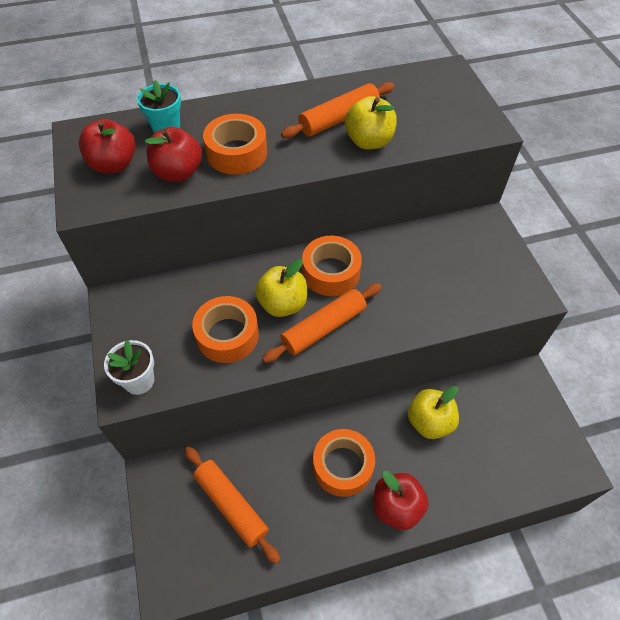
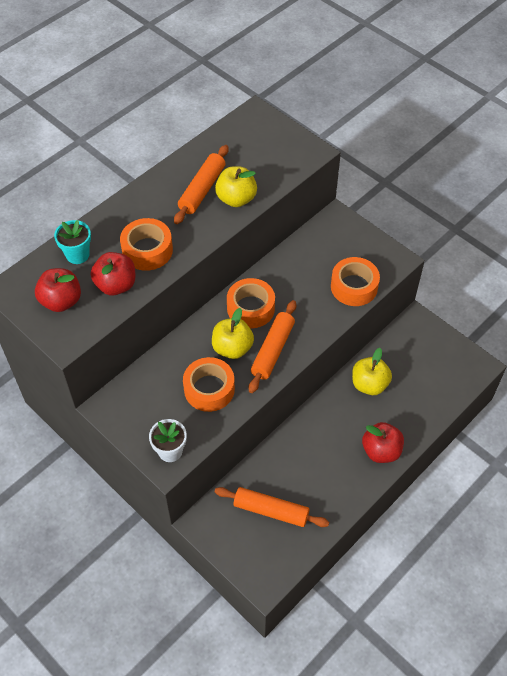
camera: 30 degrees left, 0 degrees up
orange tape [313,429,375,497] -> orange tape moved to [331,257,380,306]

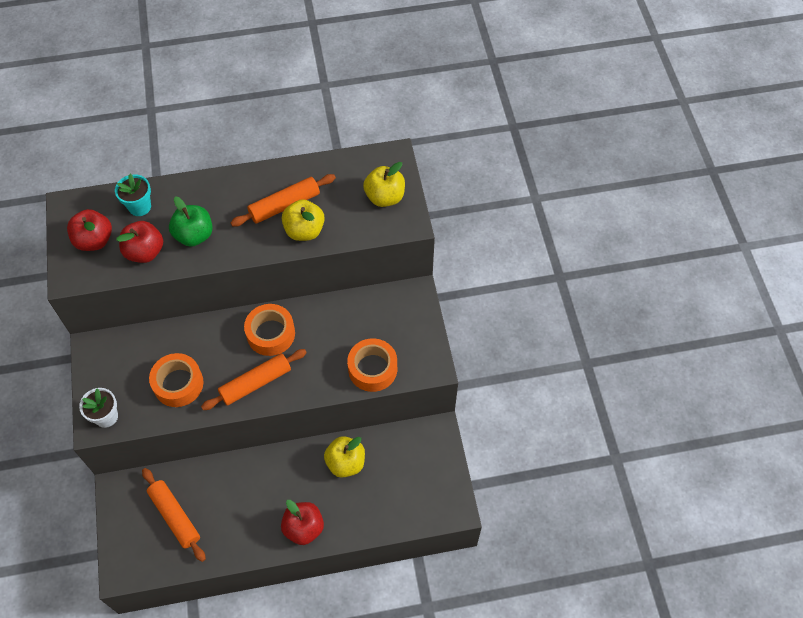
camera: 35 degrees right, 5 degrees up
orange tape [120,218,173,271] -> green apple [169,197,213,247]
yellow apple [212,308,254,359] -> yellow apple moved to [363,162,405,207]

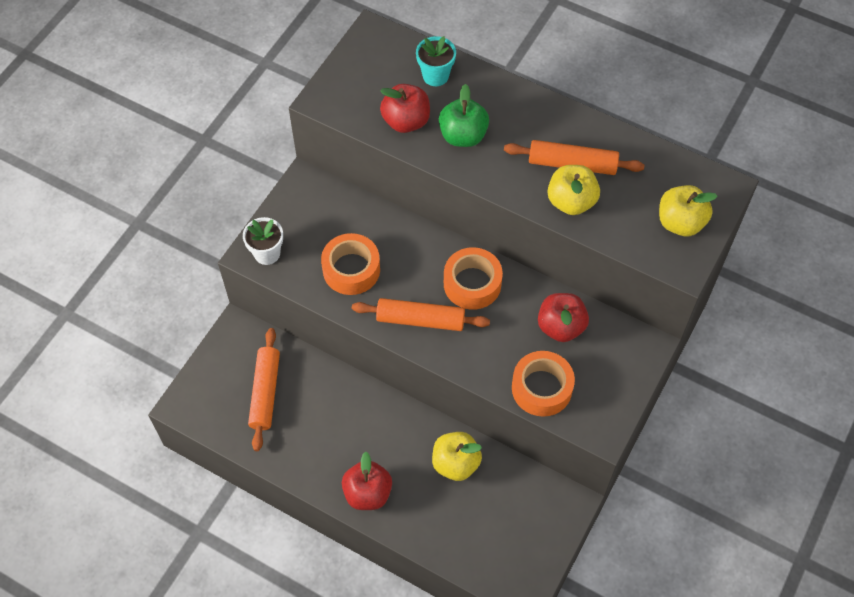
camera: 40 degrees right, 0 degrees up
red apple [67,209,112,251] -> red apple moved to [538,293,589,342]

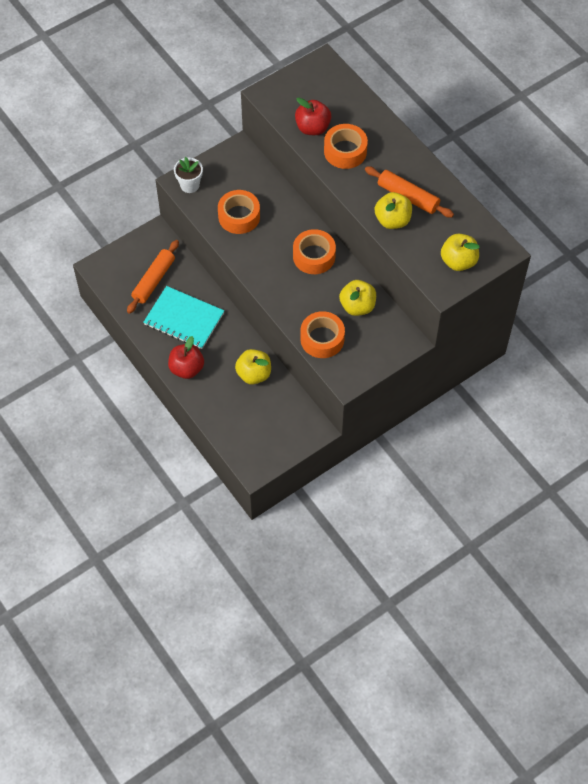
camera: 25 degrees right, 0 degrees up
orange rolling pin [352,298,490,331] -> none
turquoise flower pot [416,36,456,86] -> none
green apple [439,84,489,147] -> orange tape [324,124,368,169]
red apple [538,293,589,342] -> yellow apple [339,280,376,316]
none -> turquoise notebook [143,286,224,349]

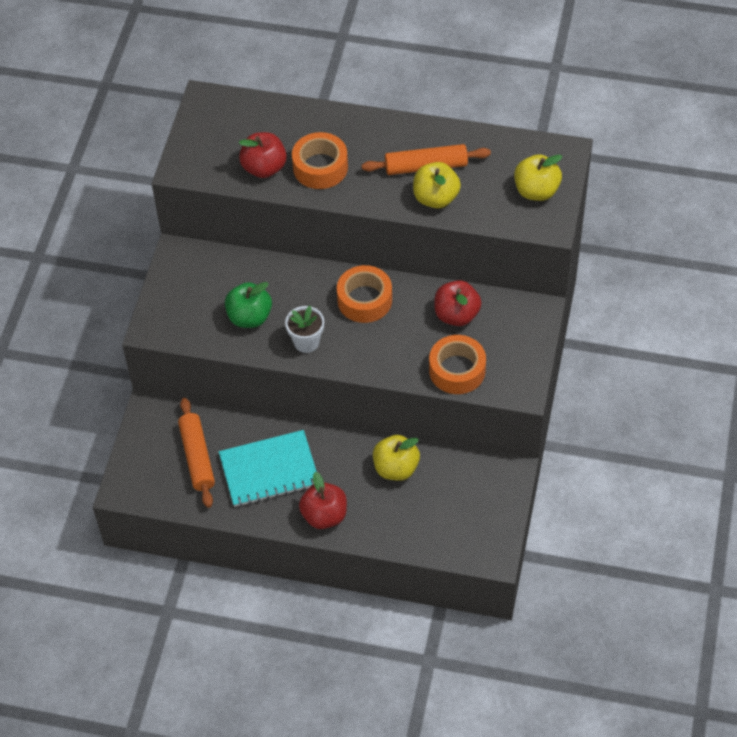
camera: 40 degrees left, 5 degrees down
white flower pot [174,157,203,193] -> white flower pot moved to [285,306,324,353]
orange tape [218,190,260,234] -> green apple [225,282,272,328]
yellow apple [339,280,376,316] -> red apple [434,280,482,326]

